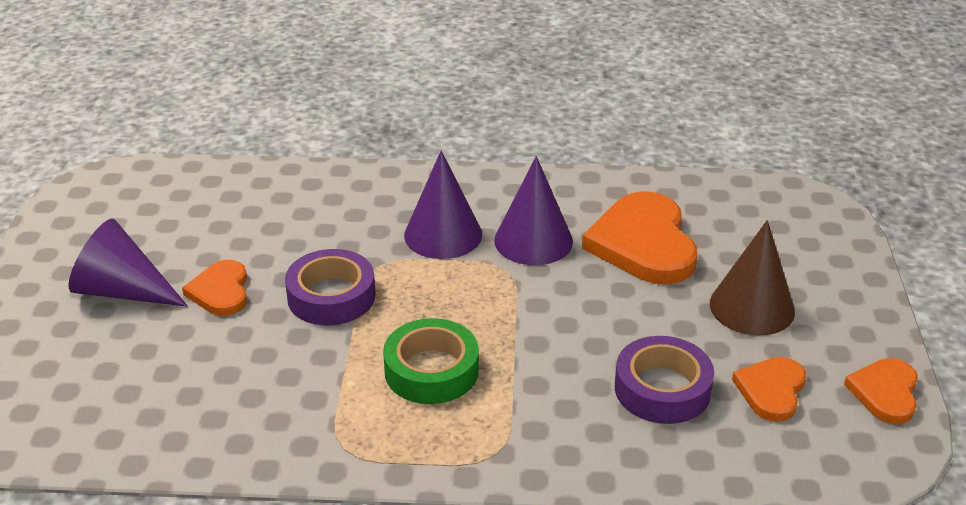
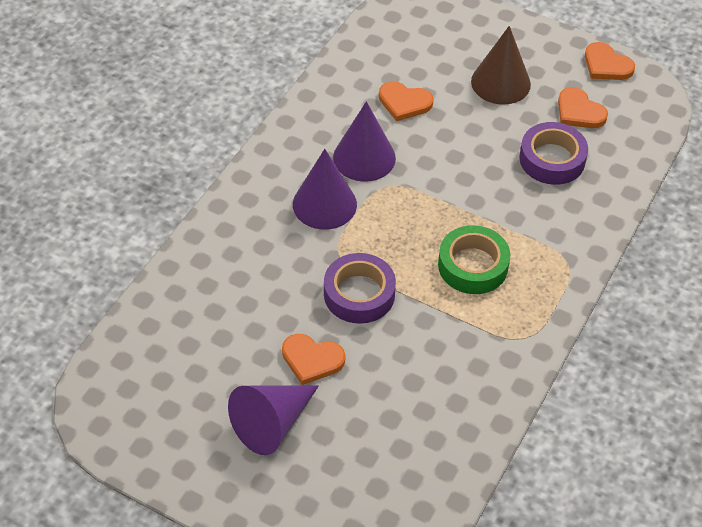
camera: 65 degrees left, 15 degrees up
orange heart [582,191,698,284] -> orange heart [379,81,434,121], size x0.56

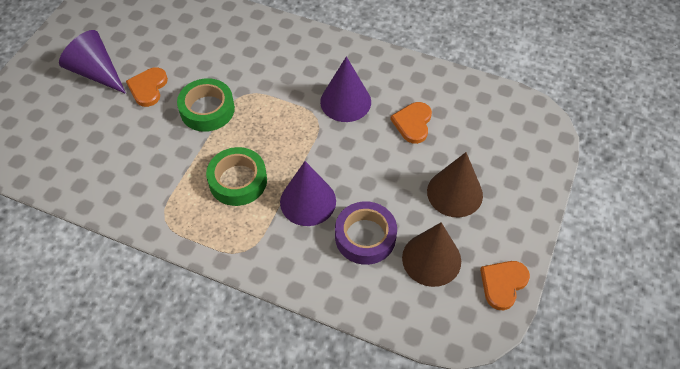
camera: 85 degrees right, 5 degrees up
purple cone [293,149,357,230] -> purple cone moved to [280,161,336,226]
purple tape [324,253,396,324] -> green tape [177,78,235,132]
orange heart [558,87,608,128] -> brown cone [402,222,461,287]

